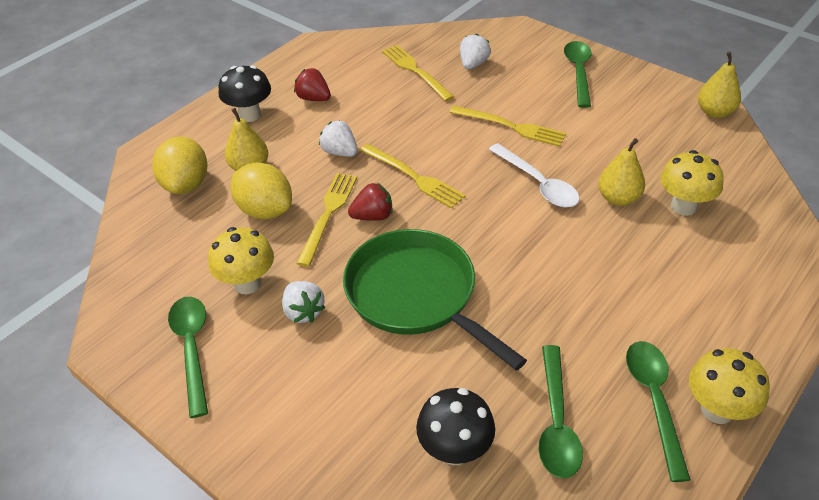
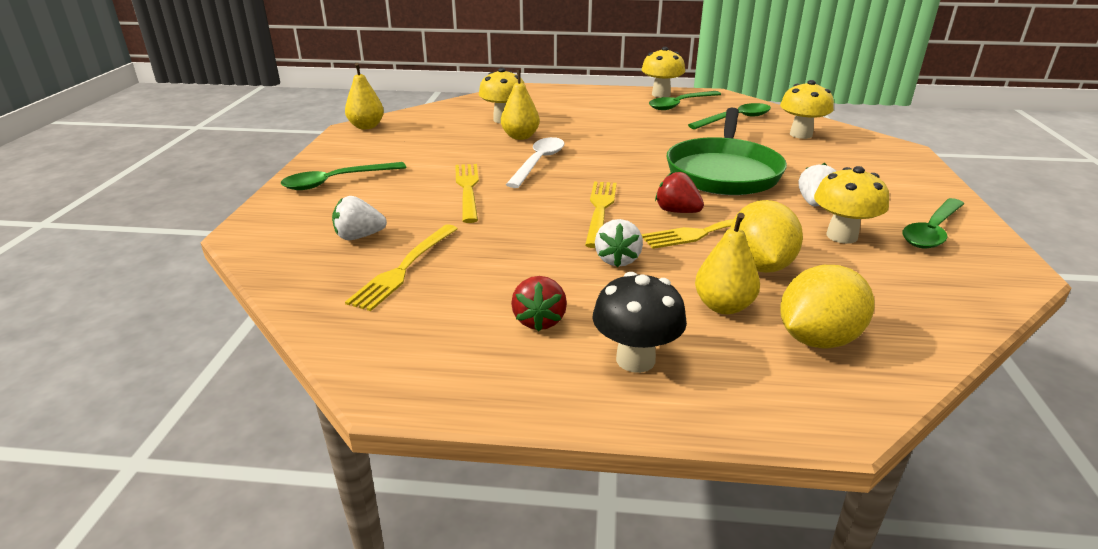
camera: 125 degrees left, 15 degrees down
black mushroom [416,388,495,465] -> yellow mushroom [780,80,834,139]

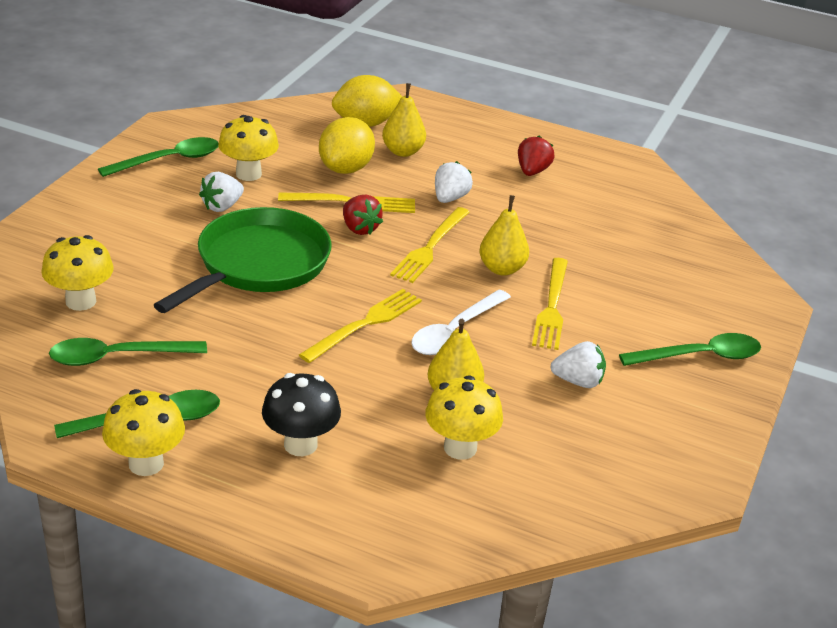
camera: 165 degrees left, 5 degrees up
white strawberry [332,196,387,240] -> white strawberry moved to [550,341,606,388]
yellow pear [345,63,384,129] -> yellow pear moved to [479,195,529,276]
yellow fork [345,224,458,311] -> yellow fork moved to [299,289,422,363]
black mushroom [592,272,687,373] -> black mushroom moved to [262,373,341,456]

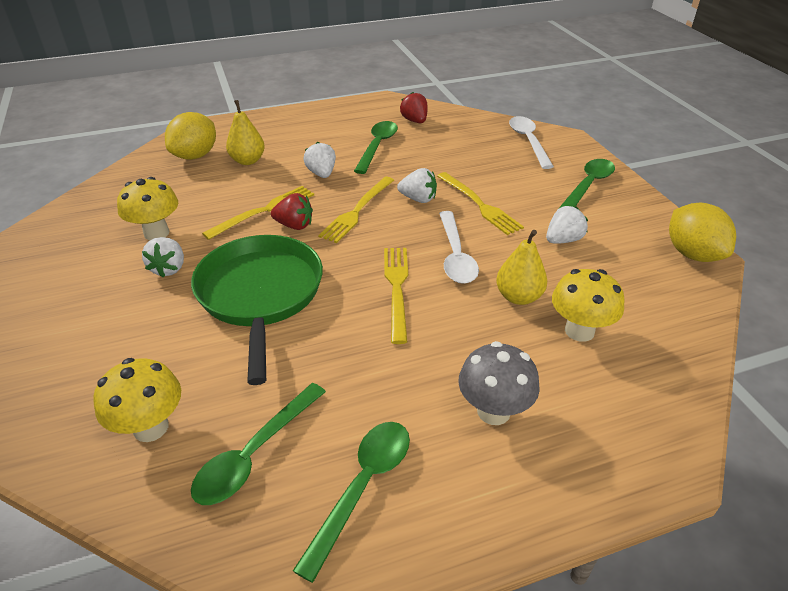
camera: 40 degrees left, 5 degrees up
green spoon [98,137,219,177] -> green spoon moved to [354,121,398,174]
yellow mushroom [102,389,185,476] -> none
black mushroom [262,373,341,456] -> grey mushroom [458,341,540,425]
yellow lemon [319,117,375,174] -> yellow lemon moved to [669,203,736,262]
yellow fork [390,207,469,283] -> yellow fork turned 45 degrees clockwise [318,177,394,243]
yellow pear [479,195,529,276] -> white strawberry [397,168,437,203]
red strawberry [518,136,555,176] -> red strawberry moved to [400,92,427,123]
none -> white spoon [509,116,554,169]

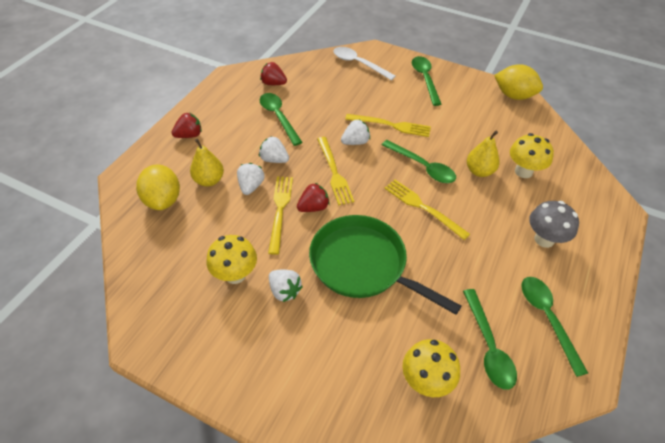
camera: 45 degrees left, 10 degrees up
white spoon [439,211,479,284] -> green spoon [382,140,456,183]
white strawberry [546,206,588,244] -> white strawberry moved to [237,163,265,195]
none -> red strawberry [171,112,202,138]

